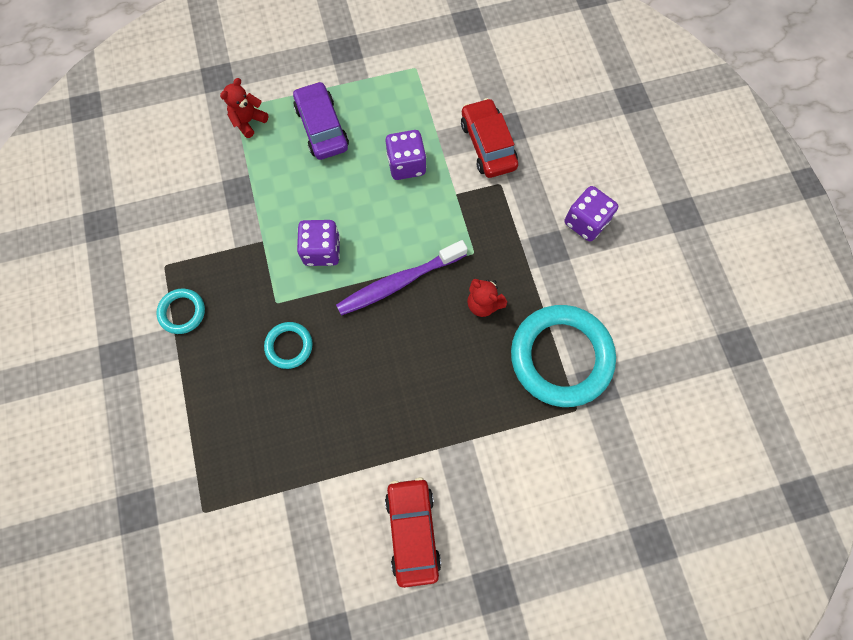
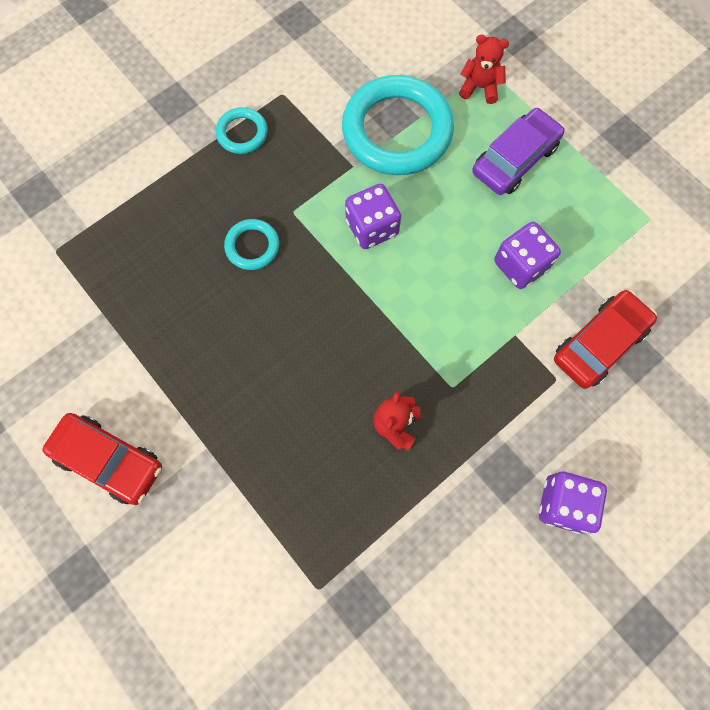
camera: 65 degrees right, 0 degrees up
purple toothbrush [336,240,468,316] -> none
red car [385,477,441,588] -> red car turned 60 degrees clockwise [42,413,162,505]
turquoise ring [511,305,616,407] -> turquoise ring moved to [342,75,454,175]

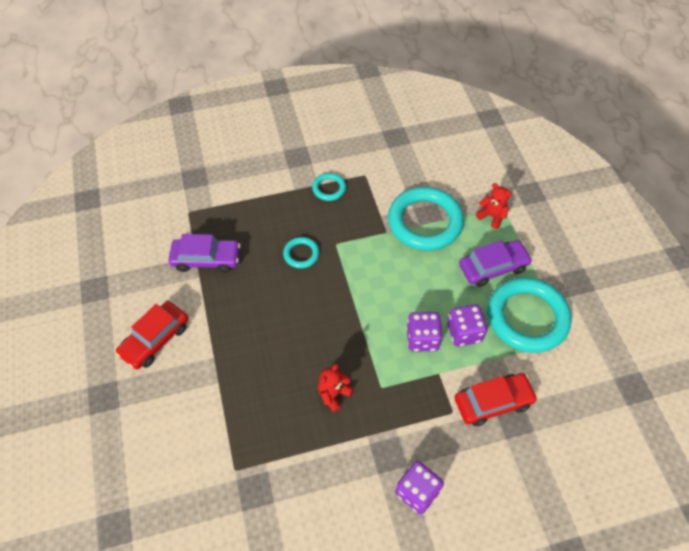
camera: 25 degrees right, 15 degrees down
red car [42,413,162,505] -> red car turned 75 degrees clockwise [116,301,188,370]
purple dice [345,184,401,249] -> purple dice moved to [406,312,442,352]
none -> purple car [168,234,241,273]
none -> turquoise ring [488,277,572,353]

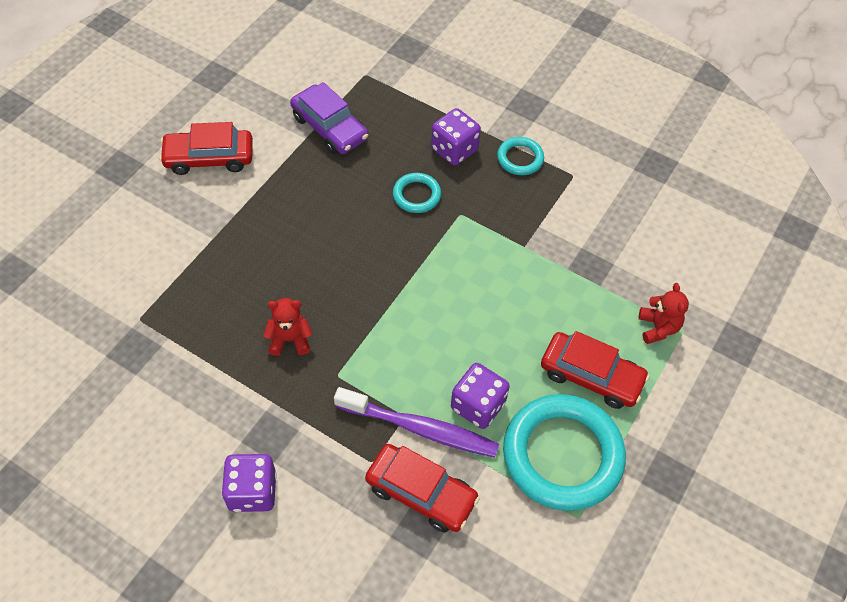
camera: 45 degrees right, 0 degrees up
turquoise ring [388,187,464,251] -> none
purple dice [406,312,442,352] -> purple dice moved to [431,108,481,165]
purple car [459,240,532,287] -> red car [541,331,650,409]
none -> purple toothbrush [334,387,499,458]

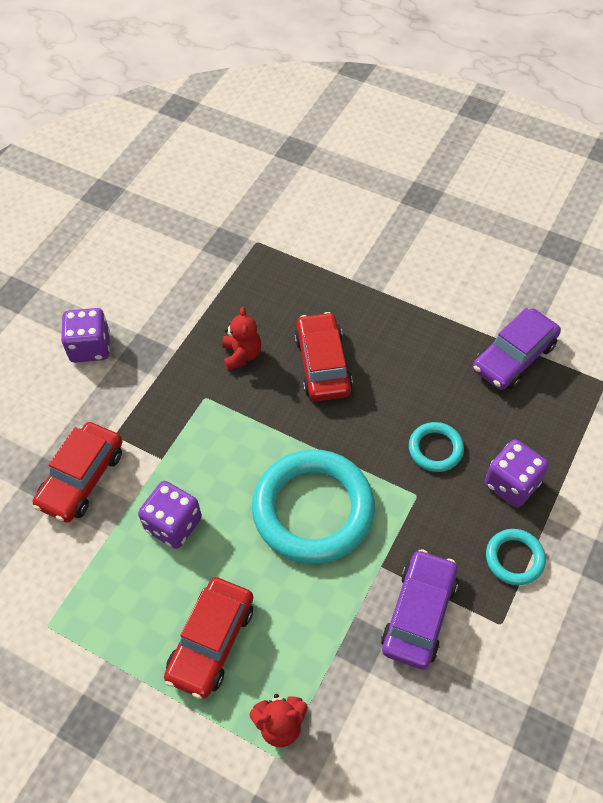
camera: 90 degrees right, 0 degrees up
red car [159,122,253,175] -> red car moved to [294,312,353,401]
purple toothbrush [334,387,499,458] -> none
turquoise ring [503,394,626,511] -> turquoise ring moved to [252,449,375,564]
none -> purple car [381,549,458,670]

